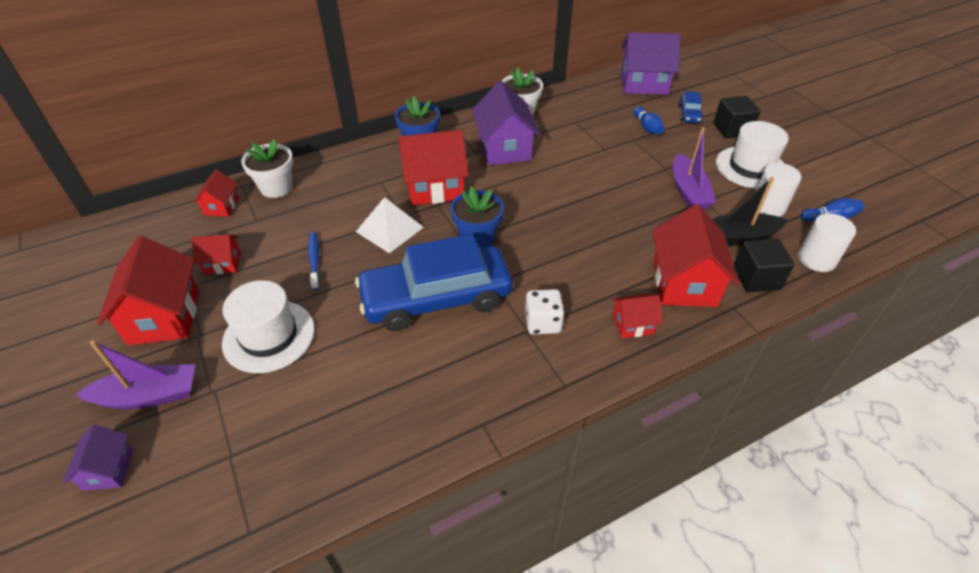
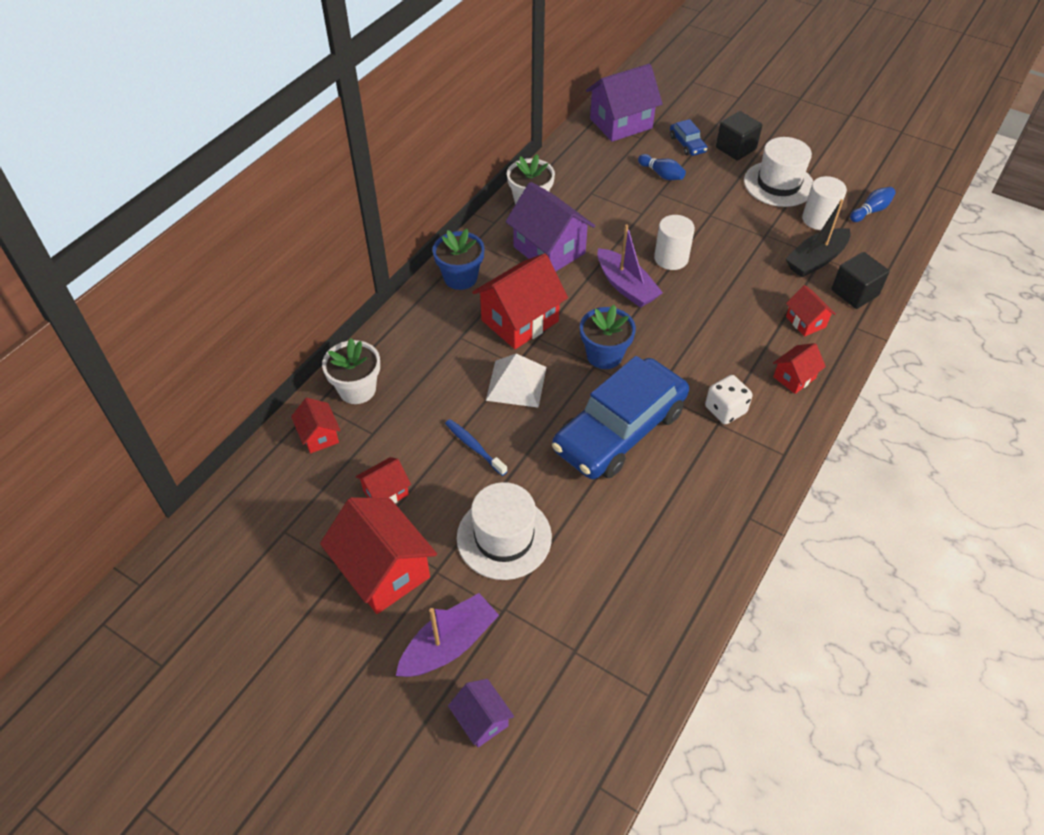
camera: 30 degrees left, 5 degrees up
red house [653,204,739,307] -> red house [786,285,836,337], size x0.52
purple boat [673,127,716,210] -> purple boat moved to [597,224,663,308]
white cylinder [798,213,856,272] -> white cylinder moved to [654,215,695,270]

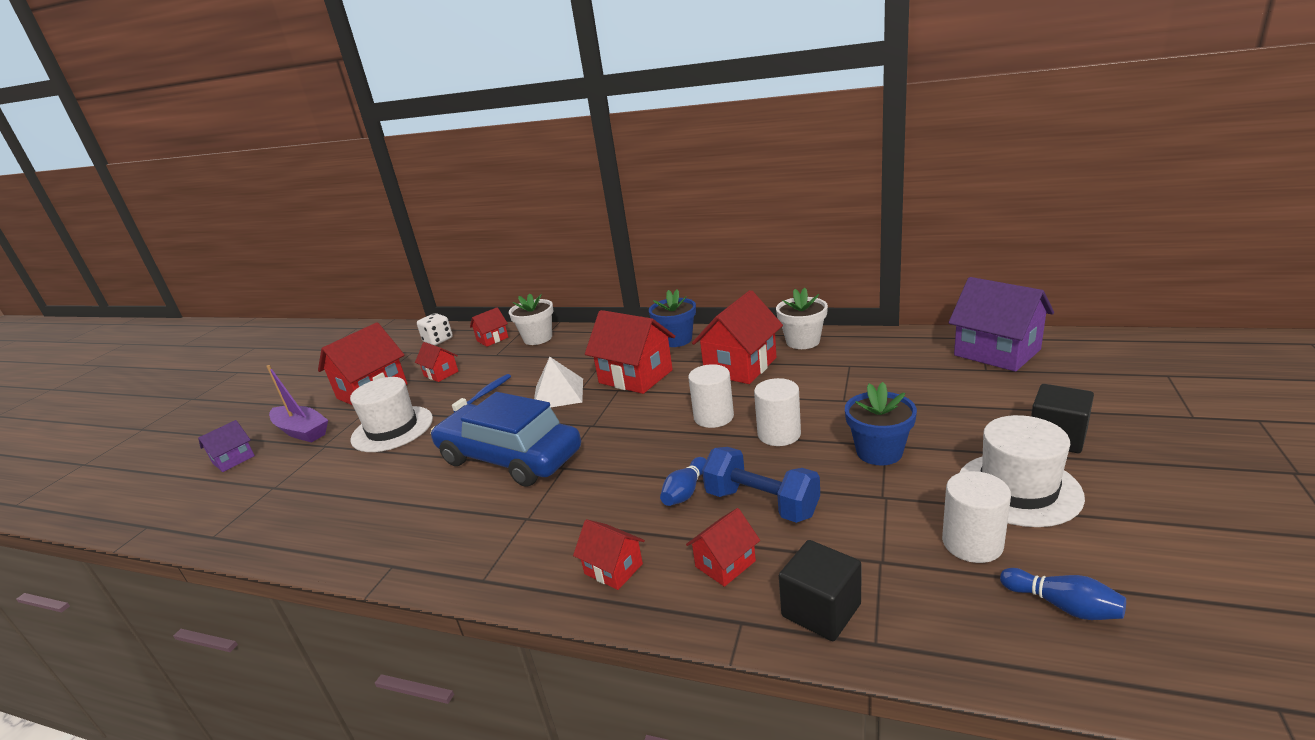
camera: 80 degrees right, 25 degrees down
purple house [505,182,595,271] -> red house [692,290,783,384]
blue flower pot [580,305,636,369] -> blue flower pot moved to [845,382,917,466]
purple boat [597,224,663,308] -> white cylinder [688,364,734,428]
blue bowling pin [638,154,686,180] -> blue bowling pin moved to [660,457,706,506]
blue car [670,119,708,156] -> none
white dice [705,375,753,424] -> white dice moved to [417,313,453,345]
black boat [786,199,851,277] -> none
none -> blue dumbbell [702,447,820,523]

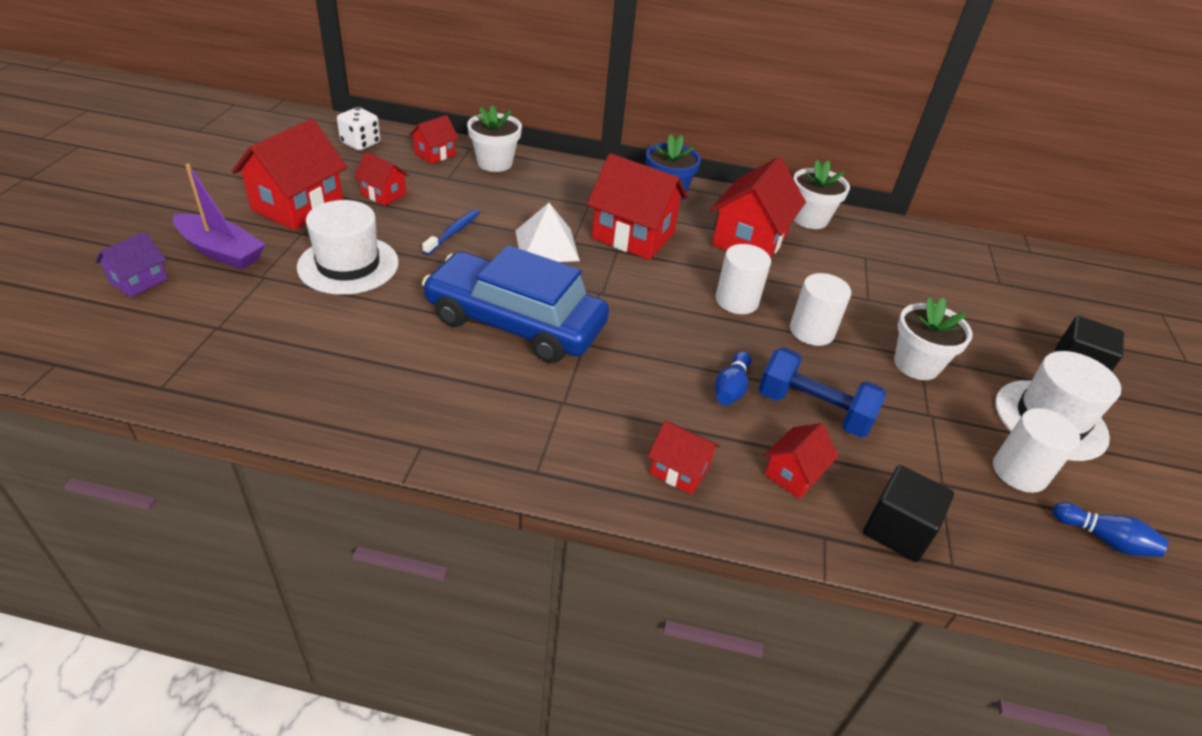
camera: 15 degrees left, 15 degrees up
blue flower pot [845,382,917,466] -> white flower pot [894,297,973,380]
purple house [949,277,1054,372] -> none

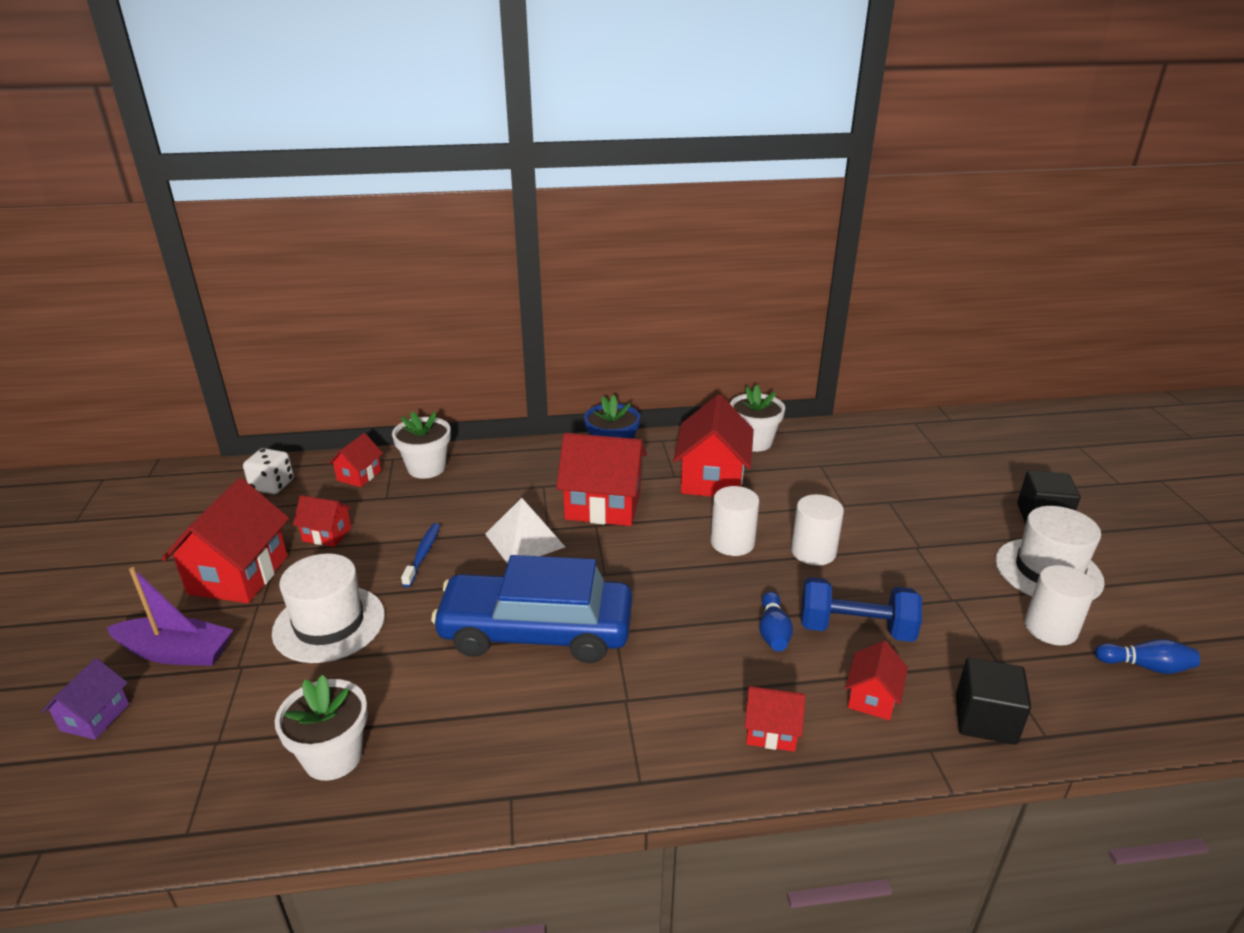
camera: 15 degrees left, 10 degrees down
white flower pot [894,297,973,380] -> white flower pot moved to [275,675,368,781]

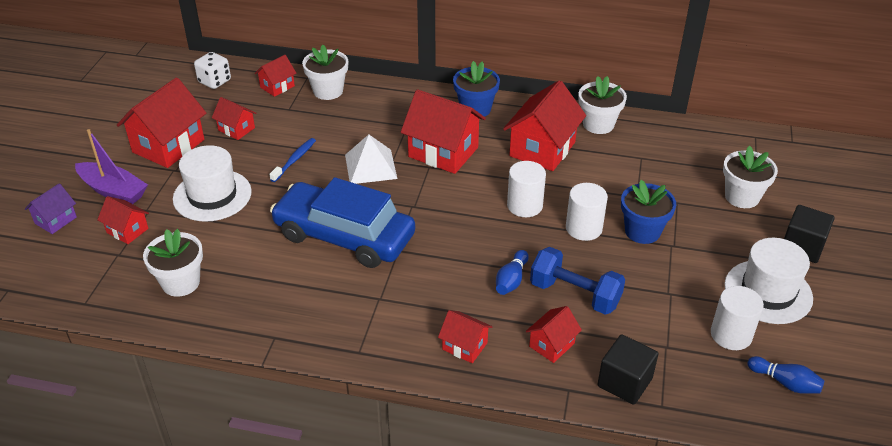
camera: 20 degrees right, 10 degrees up
none -> red house [97,196,149,244]
none -> blue flower pot [621,180,676,244]
none -> white flower pot [723,146,778,208]

